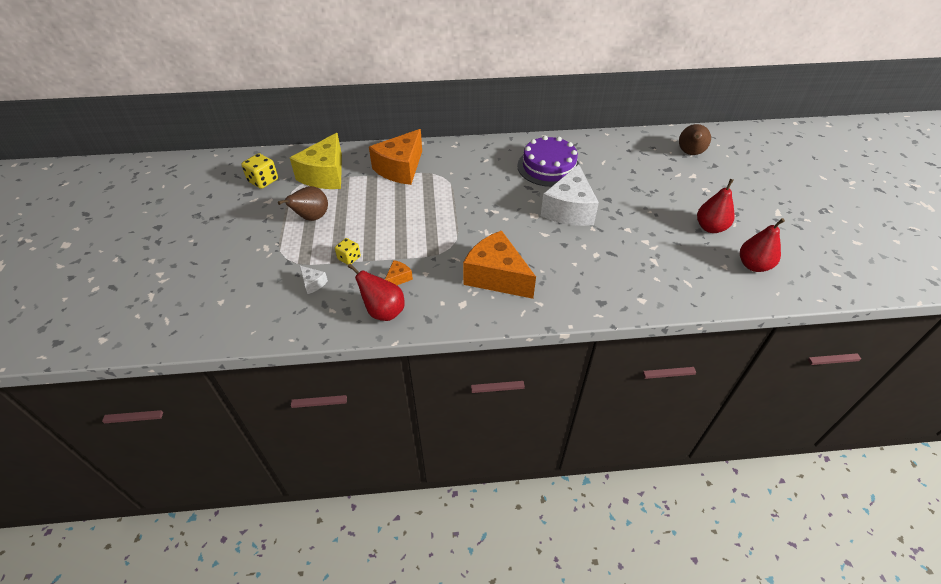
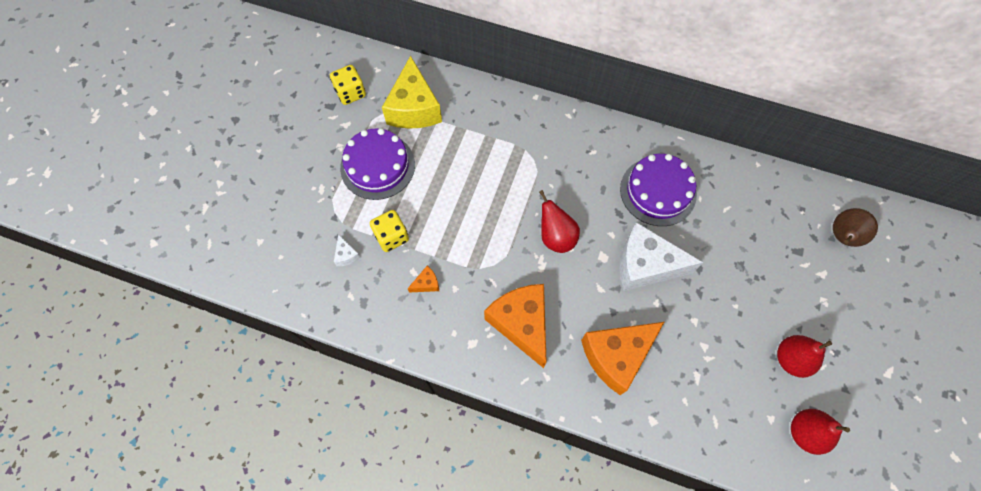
camera: 25 degrees right, 20 degrees up
brown pear [278,186,328,221] -> purple cake [340,128,415,200]
yellow cheese [290,133,342,189] -> yellow cheese turned 45 degrees counterclockwise [382,55,442,129]
yellow dice [335,238,361,265] -> yellow dice [370,210,409,252], size x1.51
red pear [348,264,405,321] -> red pear moved to [539,190,580,253]
orange cheese [369,129,422,185] -> orange cheese moved to [581,322,664,395]
white cheese [541,164,599,226] -> white cheese turned 60 degrees clockwise [620,222,703,291]

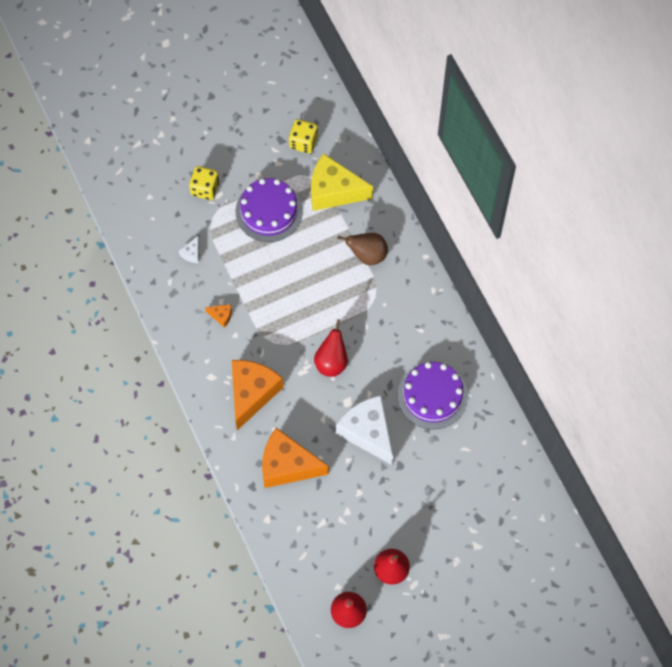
camera: 45 degrees right, 0 degrees up
yellow dice [370,210,409,252] -> yellow dice moved to [189,166,219,200]
yellow cheese [382,55,442,129] -> yellow cheese turned 60 degrees clockwise [311,153,373,211]
brown pear [833,208,878,247] -> brown pear moved to [337,233,388,265]

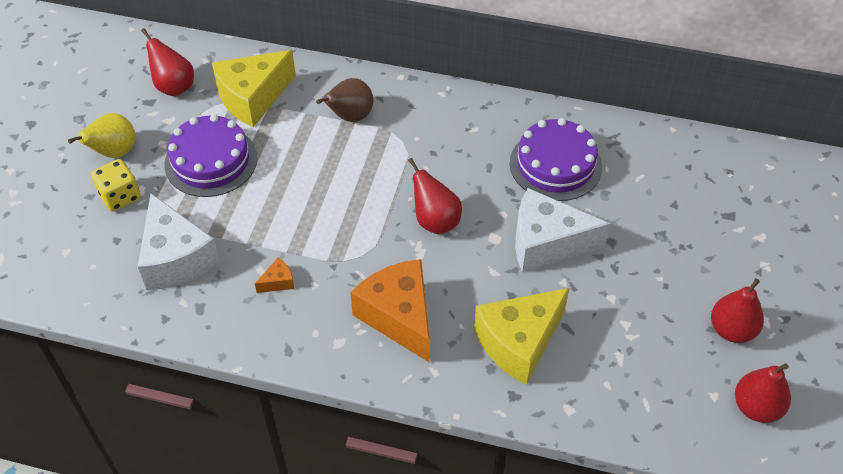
camera: 50 degrees left, 15 degrees down
white cheese [179,236,199,263] -> white cheese [138,193,220,290], size x2.44
orange cheese [262,428,329,488] -> yellow cheese [474,288,569,385]
yellow dice [289,119,318,153] -> red pear [141,28,194,96]
none -> yellow pear [68,113,136,158]

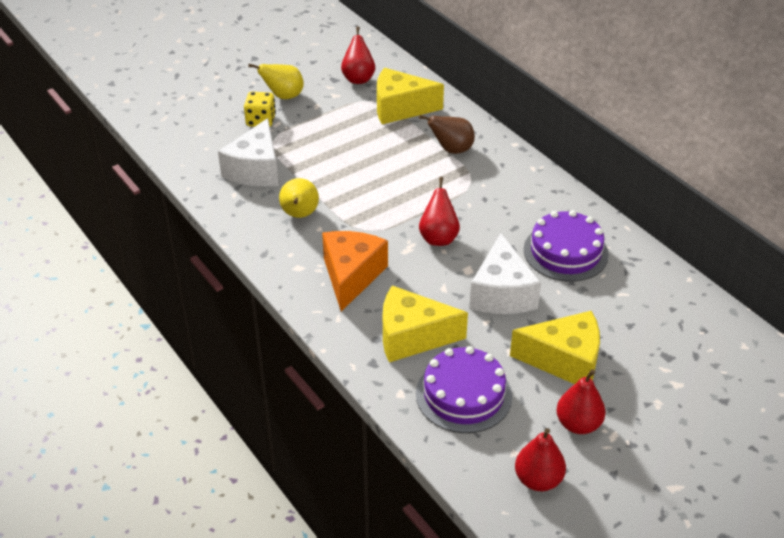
camera: 40 degrees right, 10 degrees down
purple cake [164,114,257,197] -> purple cake moved to [416,346,512,433]
orange cheese [255,258,295,293] -> yellow pear [279,178,319,218]
white cheese [515,188,610,273] -> white cheese turned 135 degrees counterclockwise [469,234,541,314]
none -> yellow cheese [510,311,600,384]

